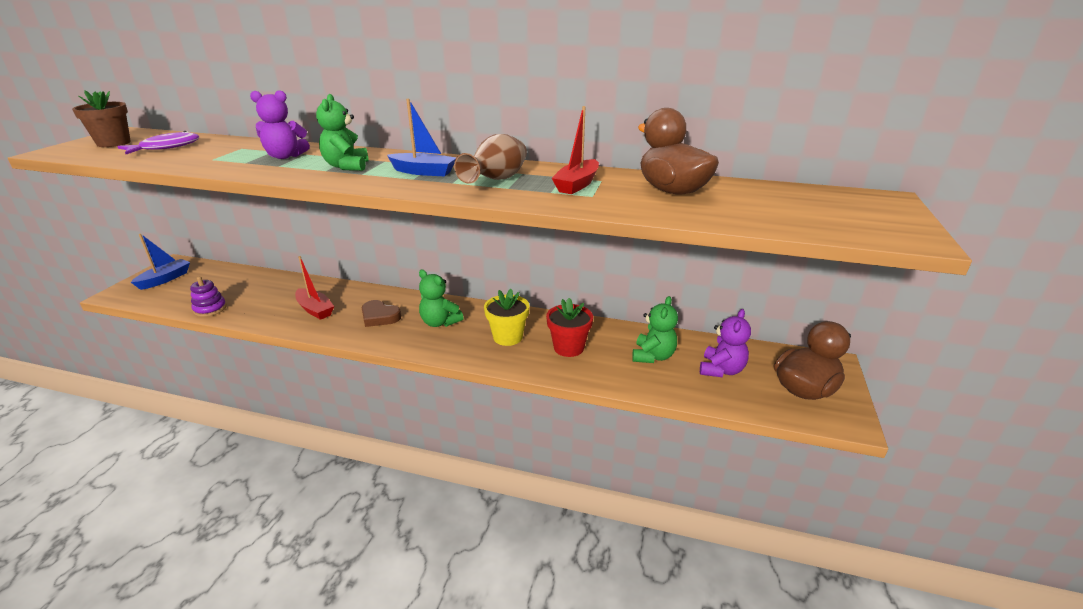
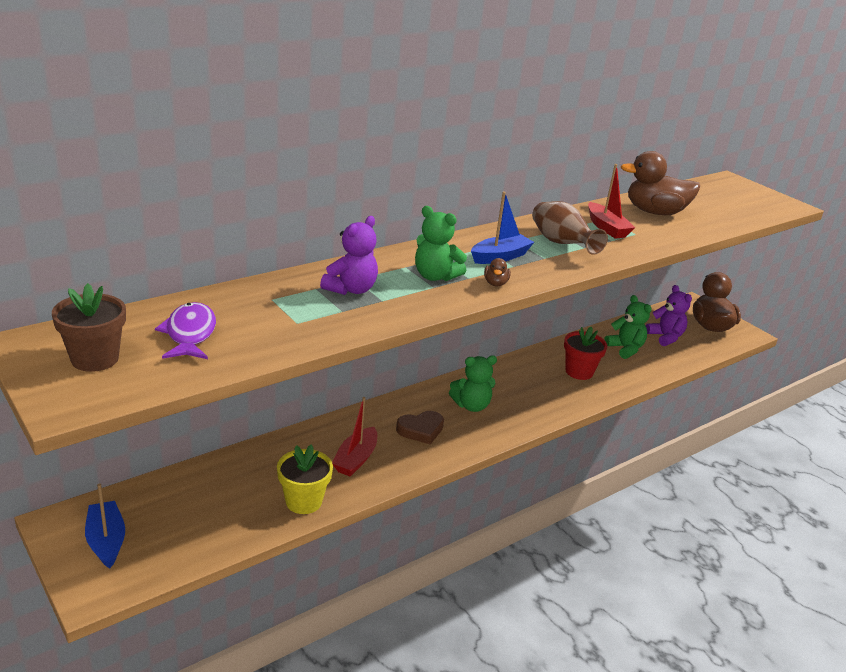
camera: 55 degrees left, 0 degrees up
purple stacking toy [190,276,227,317] -> none
red boat [295,256,334,320] -> red boat turned 120 degrees clockwise [332,397,377,476]
yellow flower pot [484,289,529,346] -> yellow flower pot moved to [277,444,333,514]
none -> brown duck [484,258,511,286]

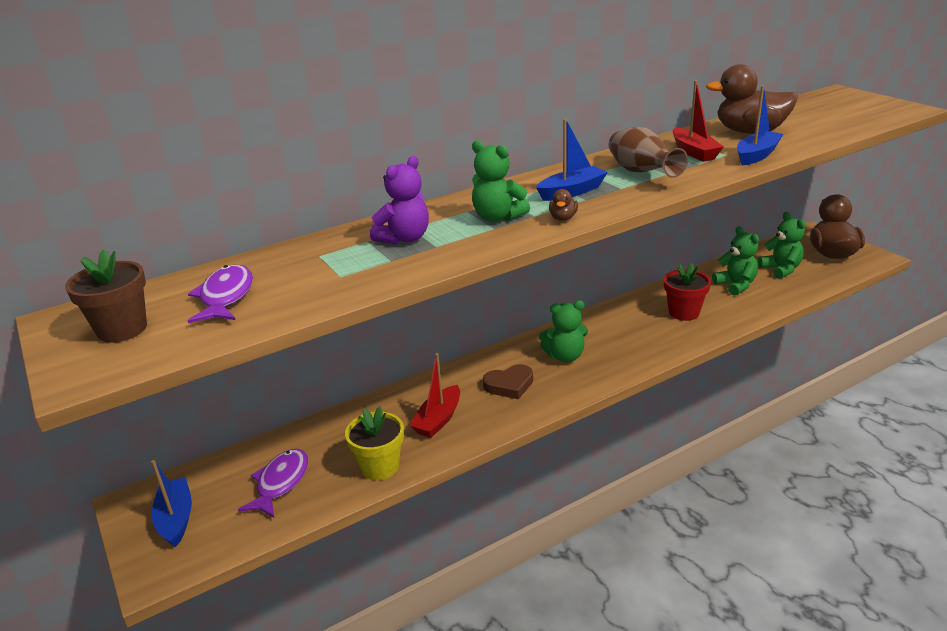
camera: 10 degrees right, 0 degrees up
purple teddy bear [646,285,692,346] -> green teddy bear [758,212,805,279]
none -> purple fish [238,449,308,518]
none -> blue boat [737,86,783,166]

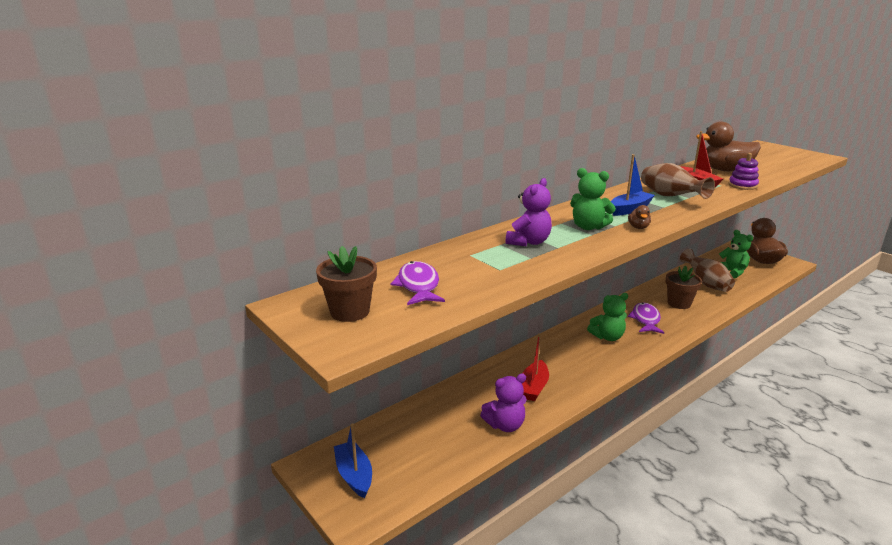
camera: 10 degrees left, 5 degrees down
purple fish [238,449,308,518] -> purple fish moved to [628,303,664,334]
yellow flower pot [345,406,404,480] -> purple teddy bear [480,373,527,432]
brown heart [483,364,533,399] -> none
red flower pot [664,263,711,321] -> brown flower pot [666,266,702,309]
green teddy bear [712,226,759,296] -> brown vase [680,248,735,292]
blue boat [737,86,783,166] -> purple stacking toy [728,153,759,190]

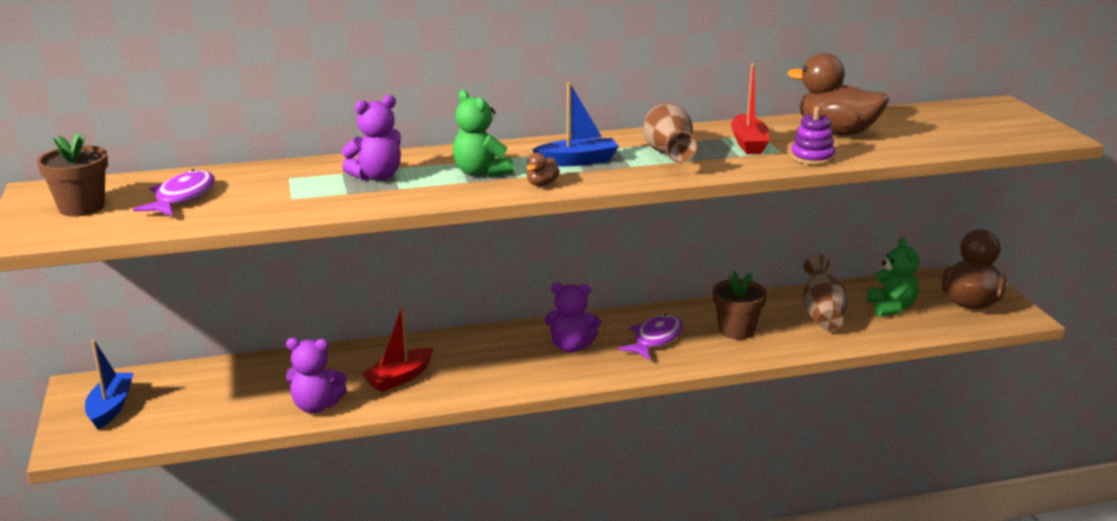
camera: 25 degrees right, 0 degrees up
green teddy bear [587,293,628,341] -> purple teddy bear [545,282,601,353]

